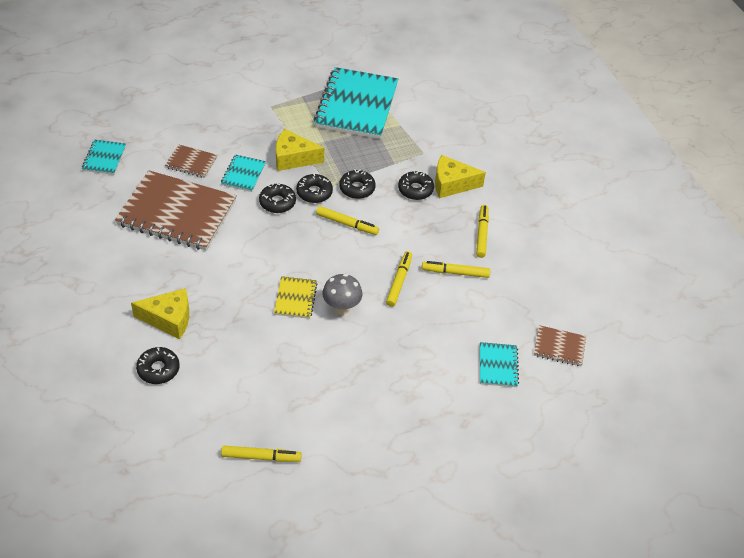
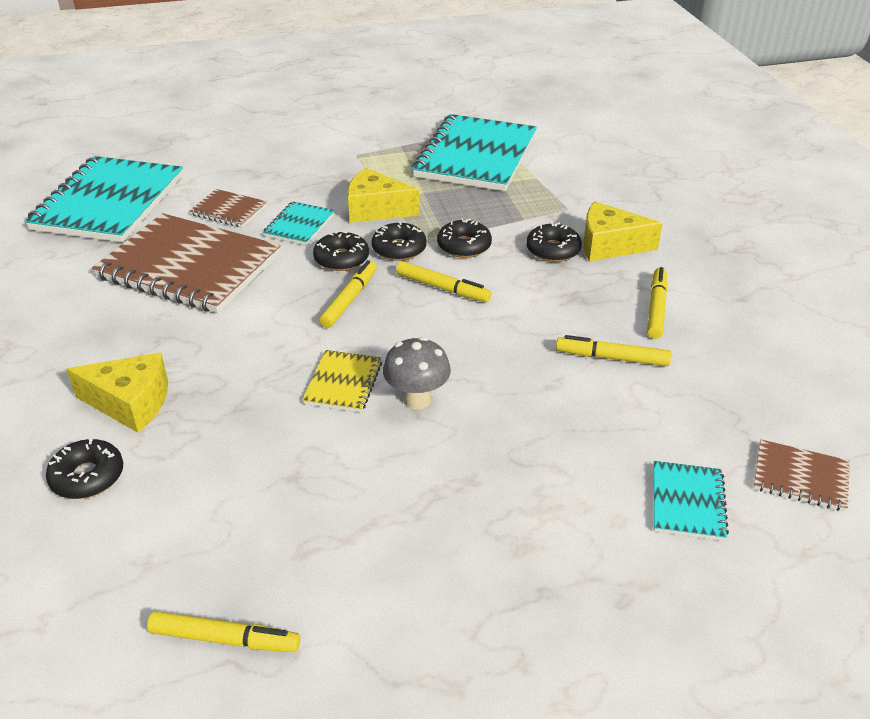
camera: 10 degrees right, 10 degrees down
turquoise notebook [82,140,126,175] -> turquoise notebook [24,156,183,242], size x2.19
yellow marker [386,251,412,307] -> yellow marker moved to [319,260,377,328]

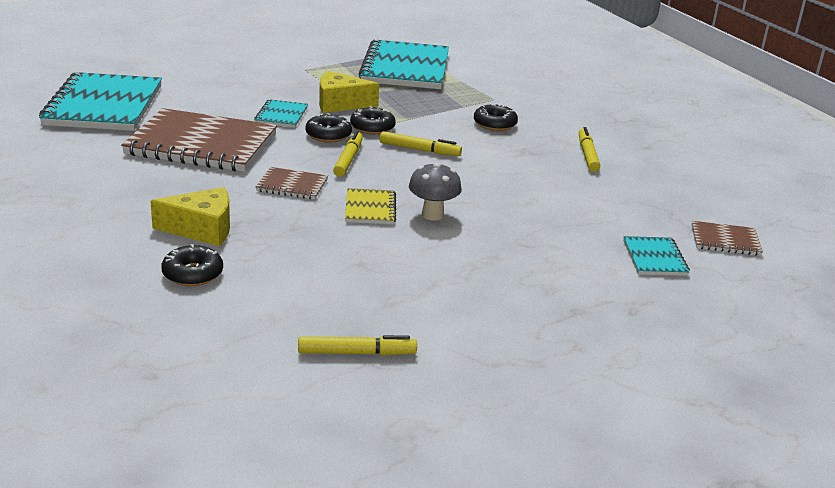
camera: 15 degrees left, 10 degrees down
brown notebook [189,189,267,228] -> brown notebook moved to [256,167,328,199]
black donut [437,218,492,258] -> none
yellow marker [556,335,672,366] -> none
yellow cheese [583,202,663,261] -> none

